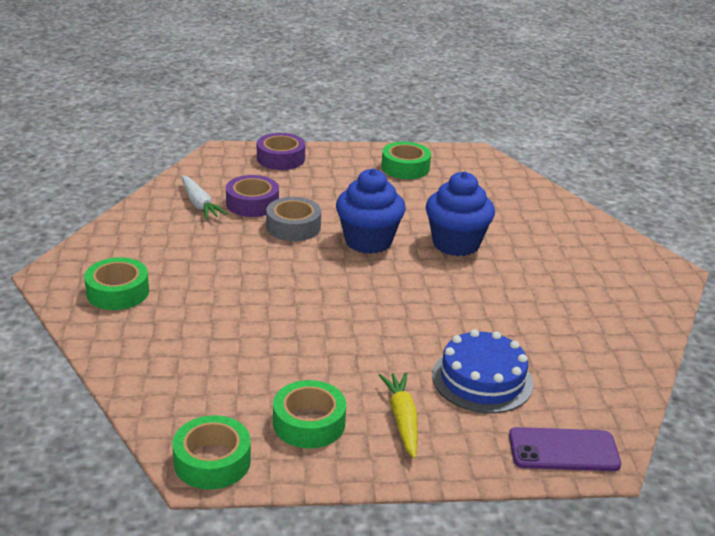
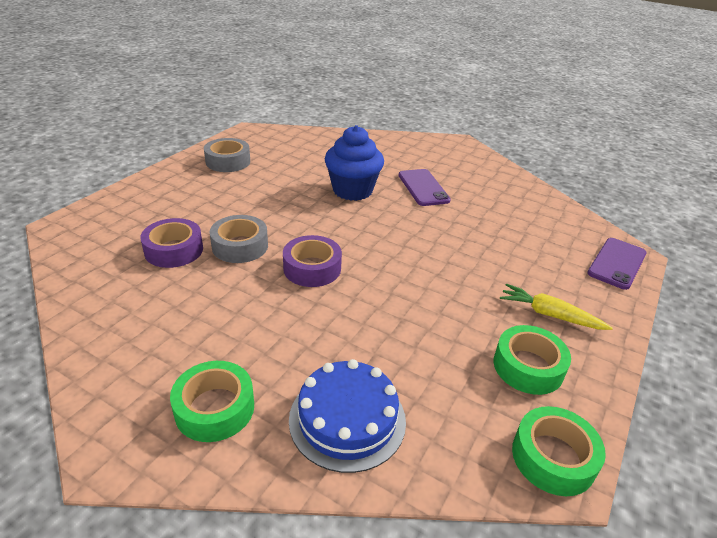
camera: 55 degrees left, 5 degrees up
white carrot [181,175,228,220] -> none
purple tape [257,133,305,170] -> purple tape moved to [283,235,342,287]
blue cupcake [336,168,406,254] -> none
green tape [381,142,431,179] -> grey tape [204,138,250,172]
blue cake [432,329,533,413] -> blue cake moved to [289,359,406,473]
none -> purple phone [398,169,451,206]

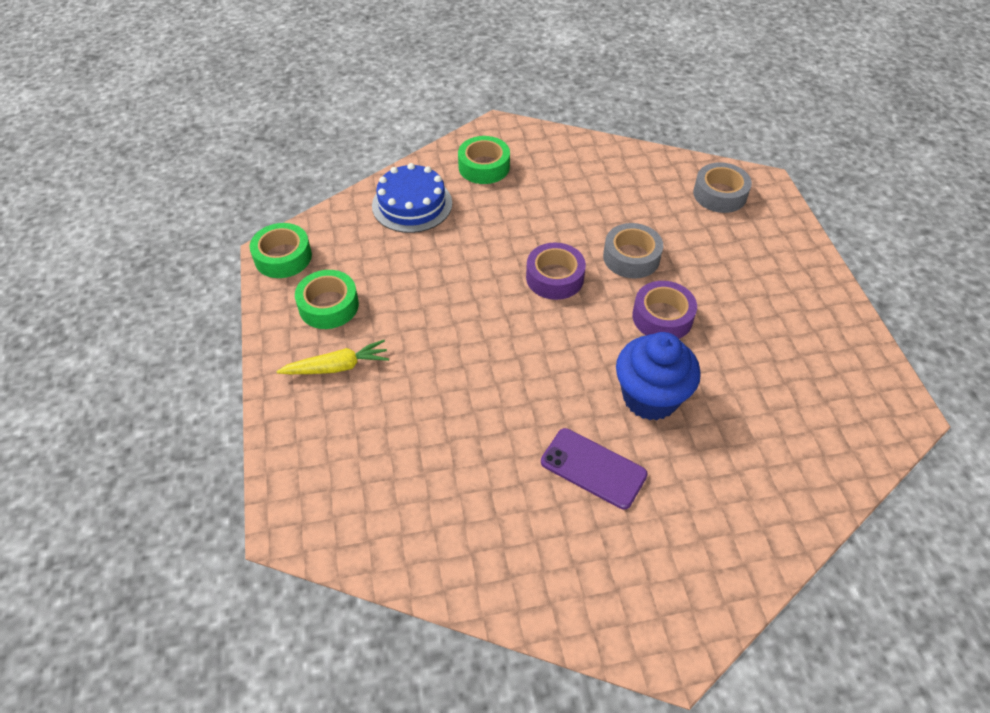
camera: 140 degrees right, 15 degrees up
purple tape [140,218,203,268] -> purple tape moved to [632,281,697,339]
grey tape [204,138,250,172] -> grey tape moved to [693,162,752,213]
purple phone [587,238,647,290] -> none

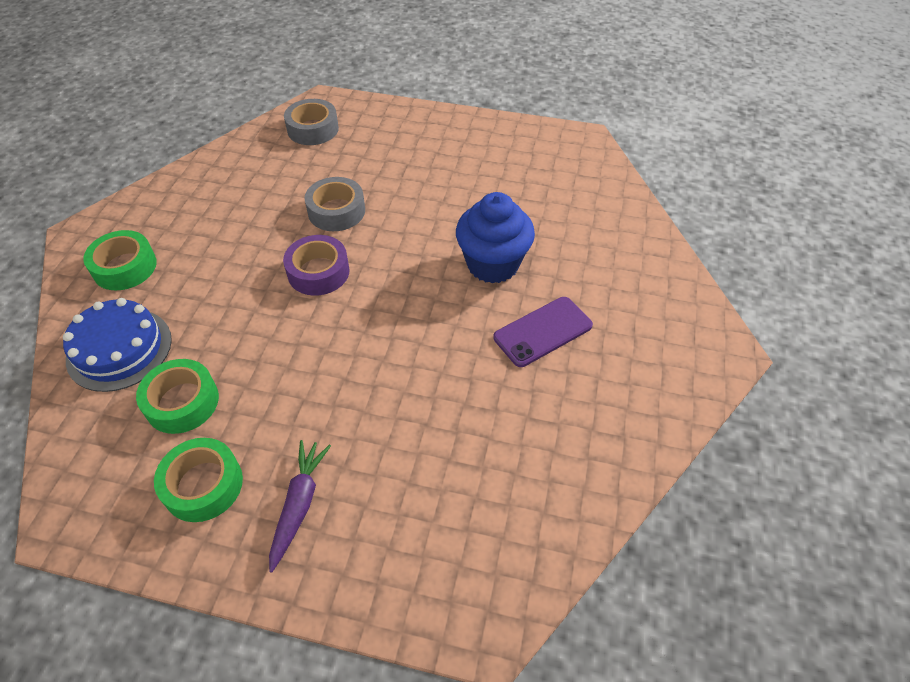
camera: 65 degrees left, 0 degrees up
green tape [250,223,312,278] -> green tape moved to [136,359,219,434]
yellow carrot [276,340,389,374] -> purple carrot [269,440,331,573]
purple tape [632,281,697,339] -> none

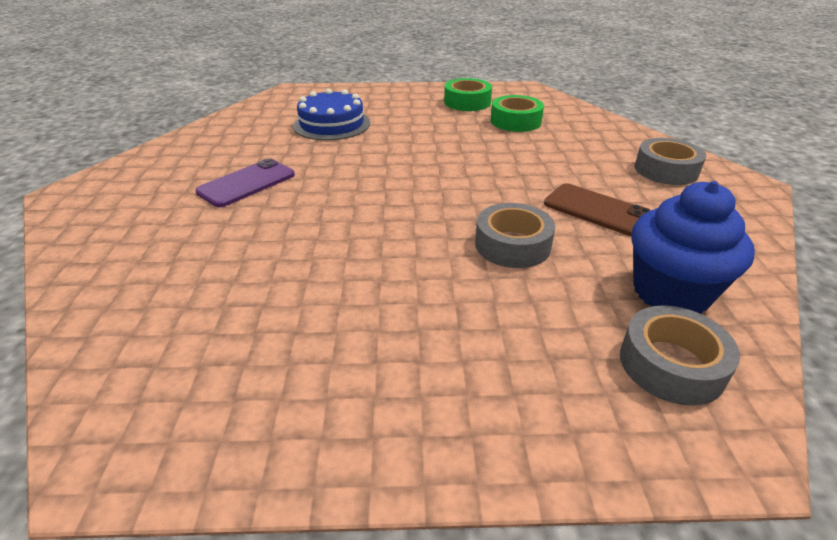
camera: 165 degrees right, 15 degrees down
blue cake [63,298,172,392] -> blue cake moved to [293,89,370,140]
green tape [83,230,157,290] -> grey tape [635,138,706,185]
purple carrot [269,440,331,573] -> none
purple tape [283,235,350,296] -> none
blue cupcake [456,192,535,283] -> blue cupcake moved to [631,181,755,314]
none -> brown phone [544,183,651,236]

